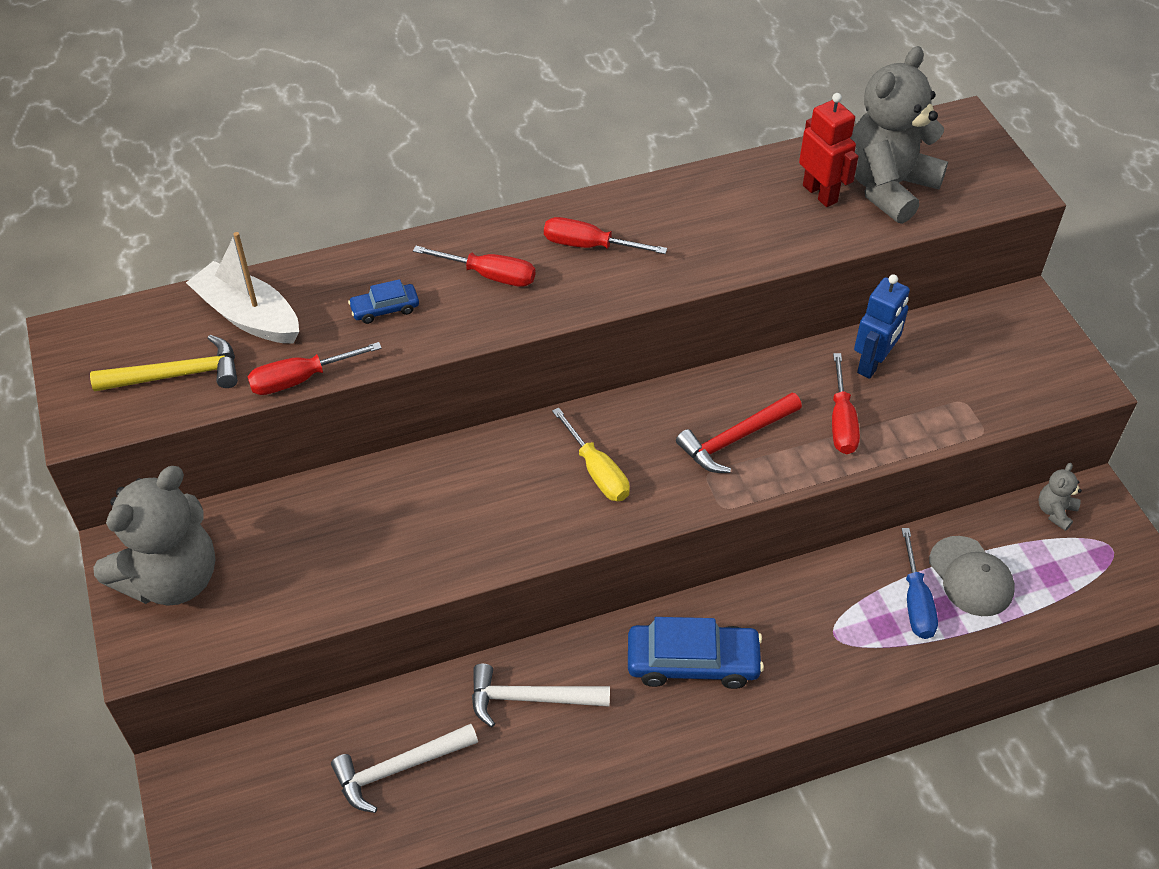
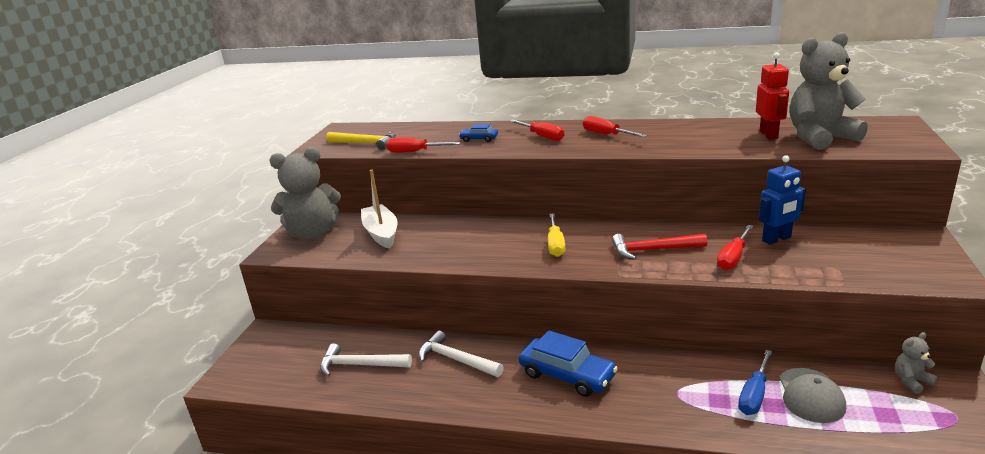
camera: 35 degrees right, 25 degrees down
white boat [186,232,299,344] -> white boat moved to [361,170,398,249]

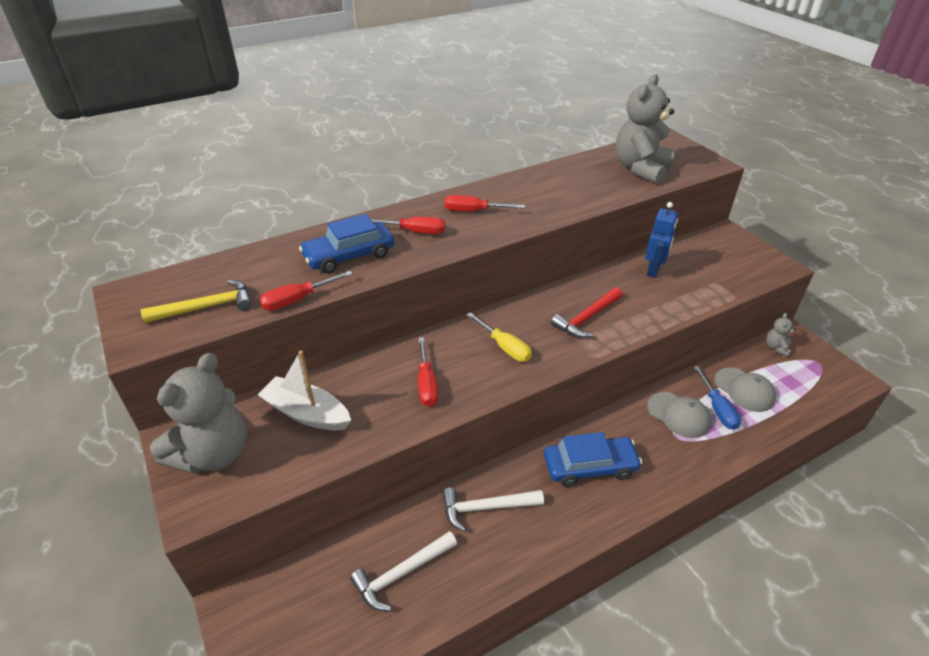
camera: 45 degrees left, 15 degrees up
blue car [459,124,498,142] -> blue car [299,214,394,273], size x1.96
red screwdriver [717,225,753,270] -> red screwdriver moved to [418,337,438,407]
red robot [756,53,789,140] -> none
none -> grey cap [647,392,711,438]

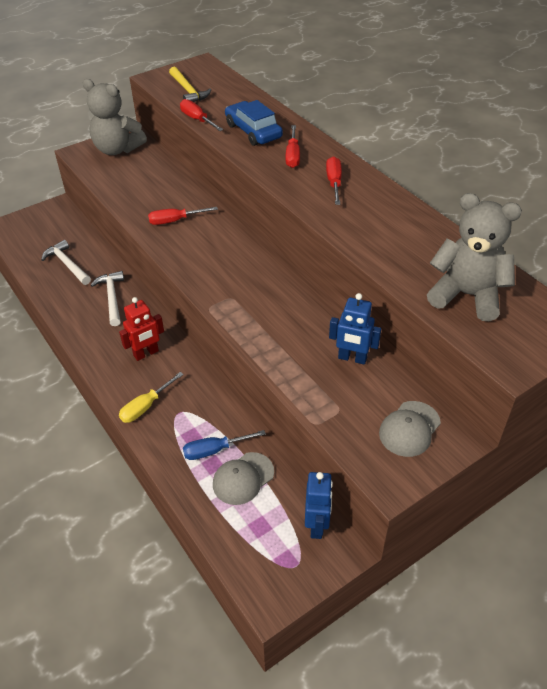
camera: 85 degrees right, 5 degrees up
white boat [258,351,351,430] -> none
yellow screwdriver [466,312,532,362] -> yellow screwdriver moved to [119,372,184,423]
blue car [544,432,642,487] -> red robot [119,297,164,361]
red hammer [551,287,623,338] -> none
grey cap [647,392,711,438] -> grey cap moved to [379,401,441,457]
grey teddy bear [766,313,796,357] -> blue robot [305,472,333,539]

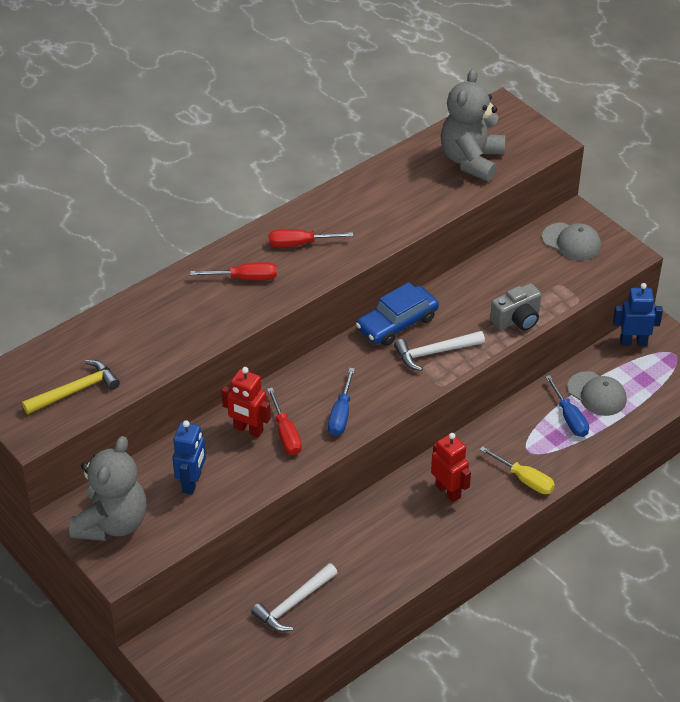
camera: 95 degrees left, 0 degrees up
white hammer [91,271,124,326] -> white hammer moved to [394,331,485,371]
red screwdriver [180,99,223,131] -> none
blue car [225,100,283,146] -> blue car moved to [356,282,439,346]
blue robot [329,293,381,365] -> blue robot moved to [173,420,206,495]
none -> red robot [221,367,271,437]
none -> blue screwdriver [328,368,355,436]
none -> grey camera [490,283,541,331]

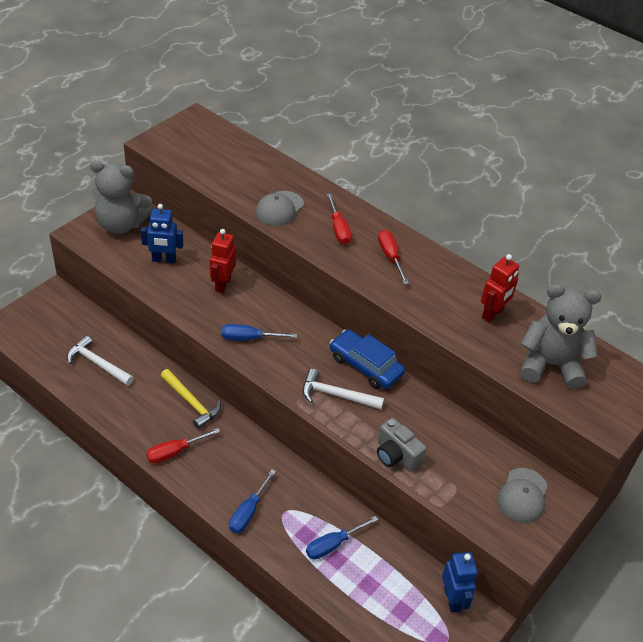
camera: 75 degrees right, 0 degrees up
yellow hammer [22,360,120,414] -> yellow hammer moved to [161,369,221,429]
red screwdriver [267,388,302,455] -> red screwdriver moved to [146,428,220,463]
white hammer [394,331,485,371] -> white hammer turned 45 degrees counterclockwise [303,369,384,410]
red robot [431,433,471,502] -> red robot moved to [481,254,519,322]
yellow screwdriver [480,447,555,494] -> blue screwdriver [229,469,276,533]
grey cap [567,371,626,416] -> grey cap moved to [256,191,304,226]

